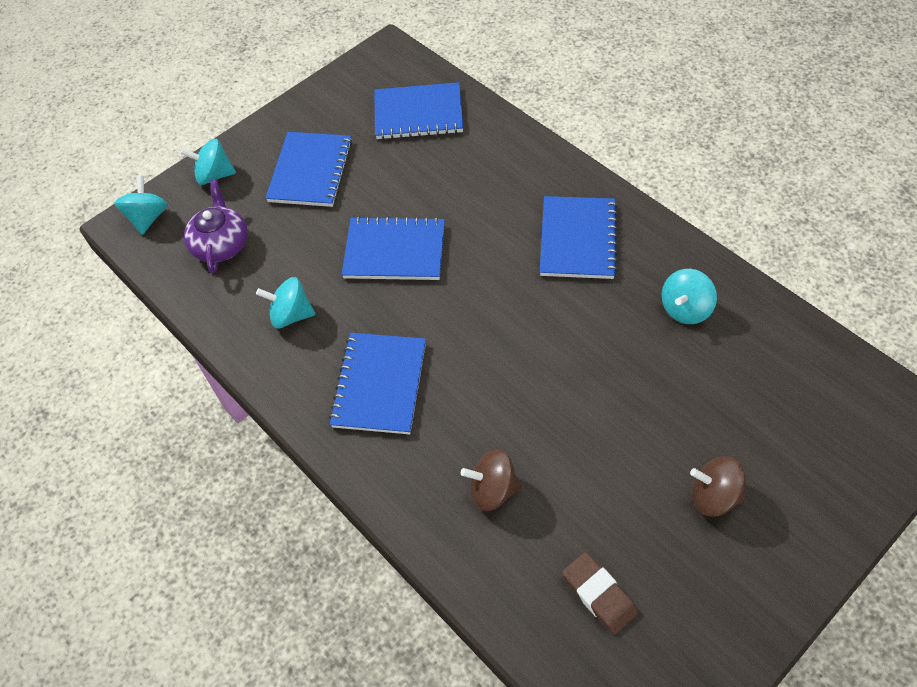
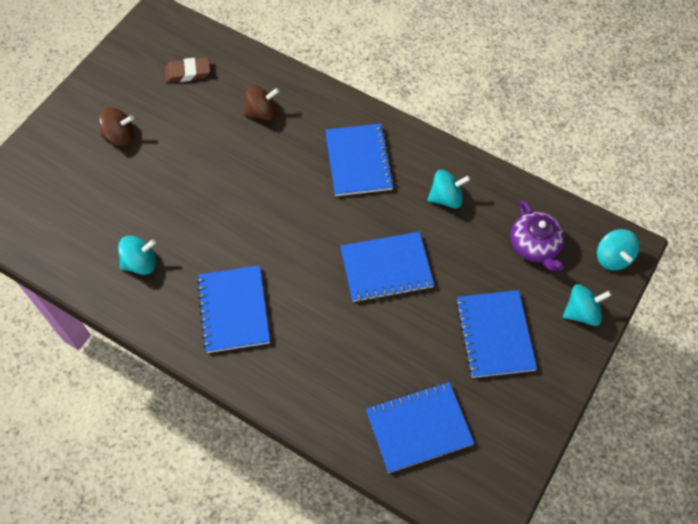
camera: 160 degrees right, 5 degrees up
brown eraser [562,552,638,635] -> brown eraser turned 45 degrees counterclockwise [165,57,210,83]
turquoise spinning top [662,269,717,324] -> turquoise spinning top turned 45 degrees clockwise [118,236,156,275]

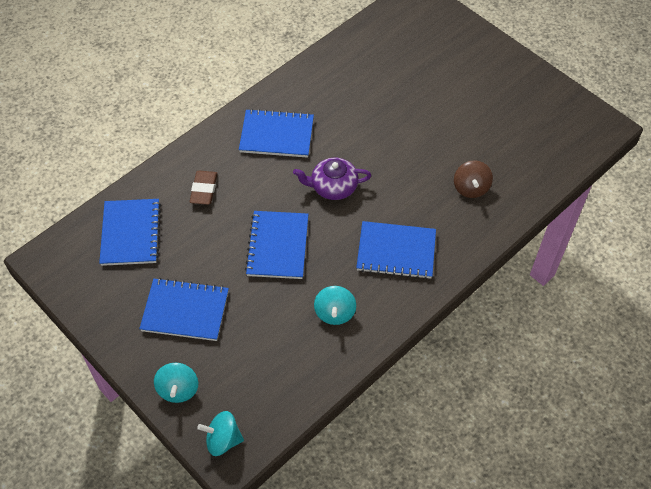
camera: 105 degrees right, 5 degrees down
brown spinning top [99,107,134,146] -> none
turquoise spinning top [118,236,156,275] -> none
brown eraser [165,57,210,83] -> brown eraser moved to [190,171,218,205]
purple teapot [510,200,565,271] -> purple teapot moved to [293,157,371,200]

